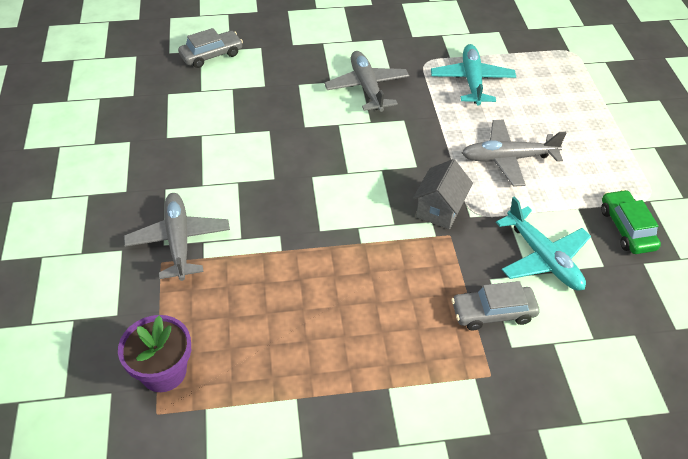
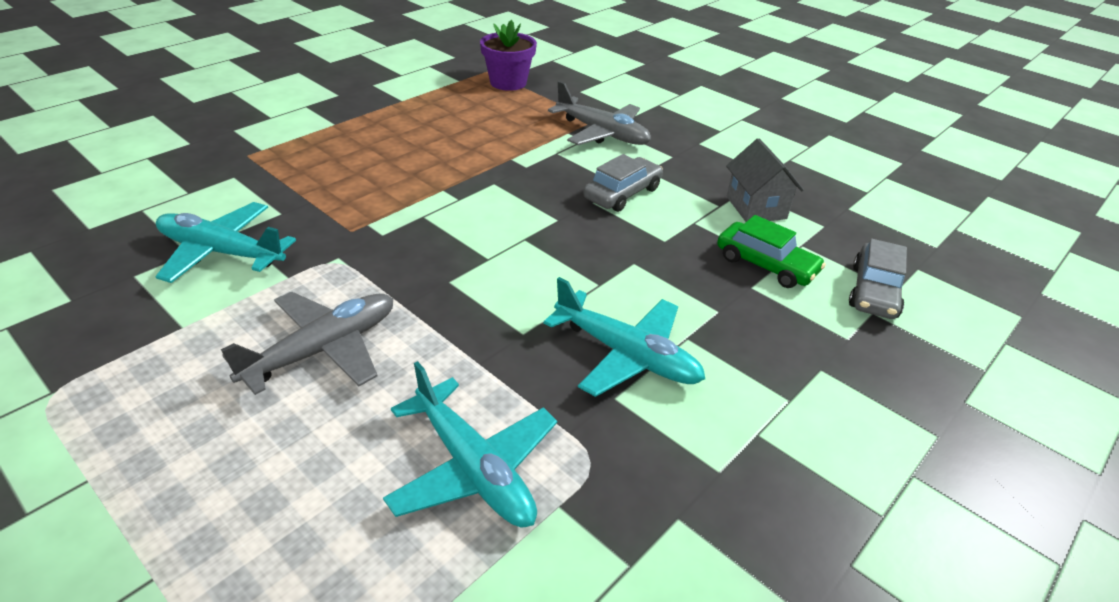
camera: 140 degrees right, 10 degrees down
grey plane [324,51,409,112] -> turquoise plane [543,277,705,397]
grey house [413,159,473,229] -> grey house moved to [726,138,804,222]
grey car [451,281,540,331] -> grey car moved to [583,154,663,212]
green car [601,190,661,254] -> green car moved to [717,215,826,288]

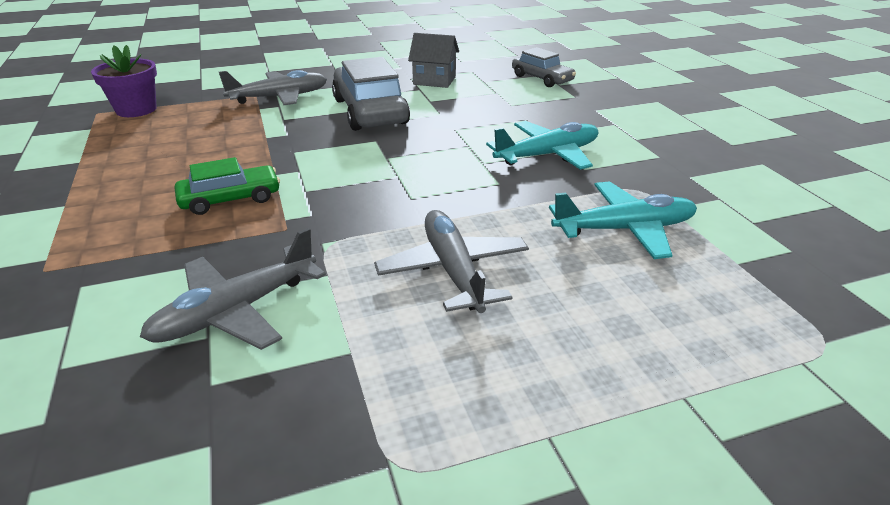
camera: 60 degrees left, 5 degrees down
turquoise plane [155,202,296,283] -> grey plane [140,228,326,350]
grey car [583,154,663,212] -> grey car [332,57,410,131], size x1.69
green car [717,215,826,288] -> green car moved to [175,157,280,215]

